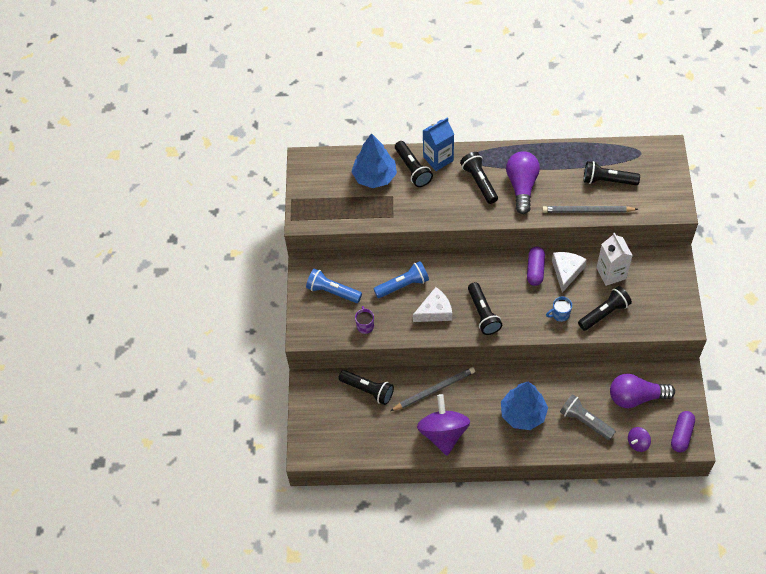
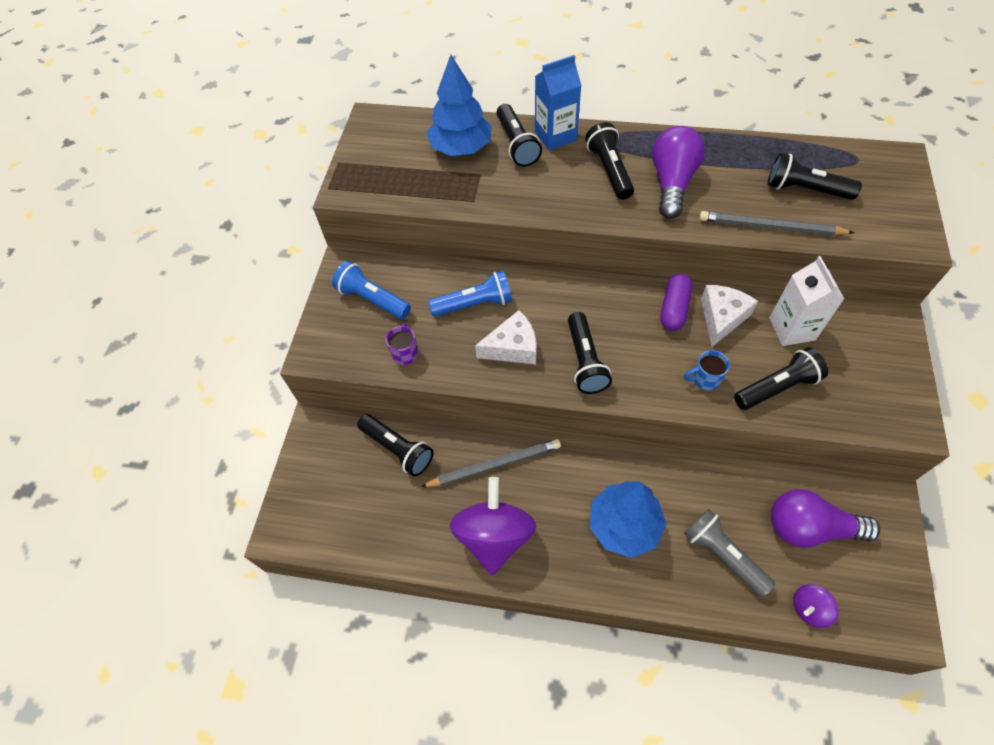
camera: 10 degrees right, 0 degrees up
purple capsule [671,411,695,452] -> none

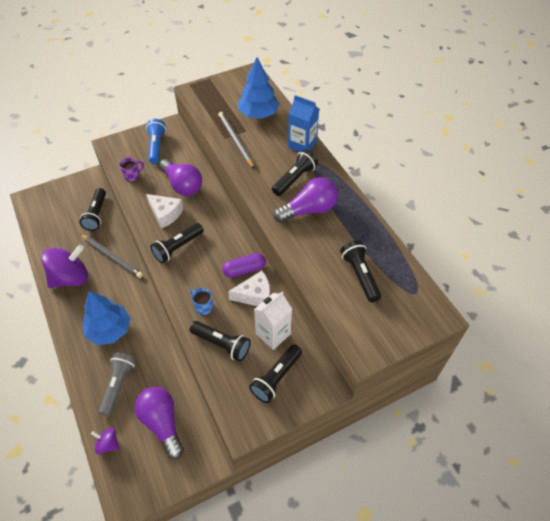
camera: 50 degrees right, 5 degrees down
blue flashlight [428,271,512,317] -> purple light bulb [159,159,202,196]
black flashlight [496,104,542,167] -> black flashlight moved to [249,344,302,403]
grey pencil [699,211,854,236] -> grey pencil moved to [218,112,254,169]

